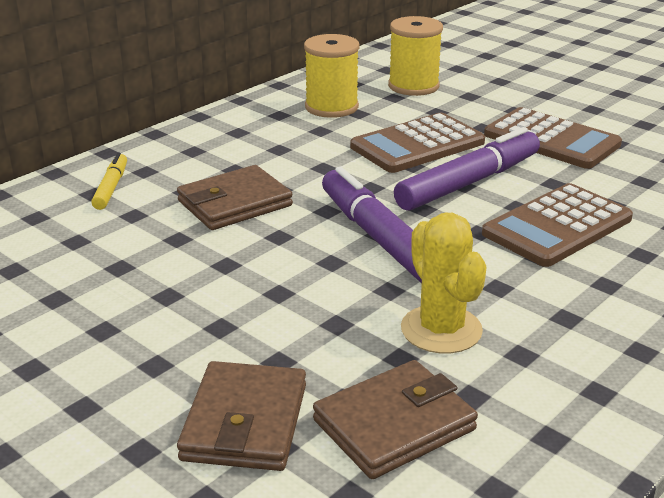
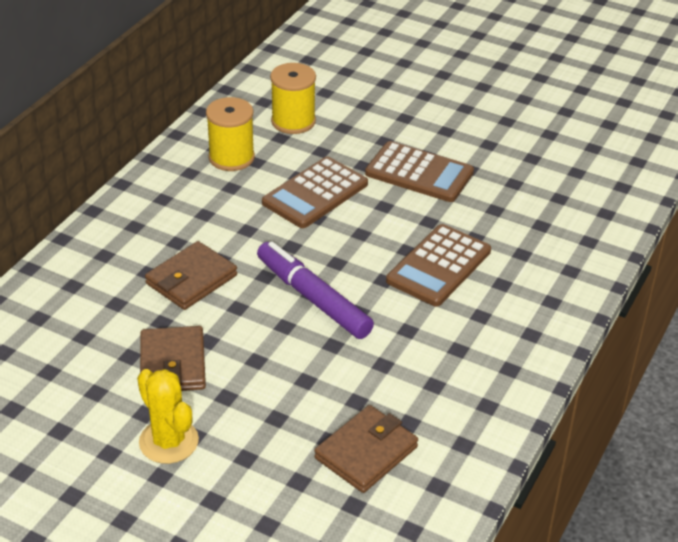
camera: 15 degrees left, 10 degrees up
yellow marker [91,152,127,210] -> none
brown wallet [177,361,306,471] -> brown wallet moved to [140,326,206,391]
purple marker [394,127,540,211] -> none
yellow cactus [401,213,486,354] -> yellow cactus moved to [137,369,199,464]

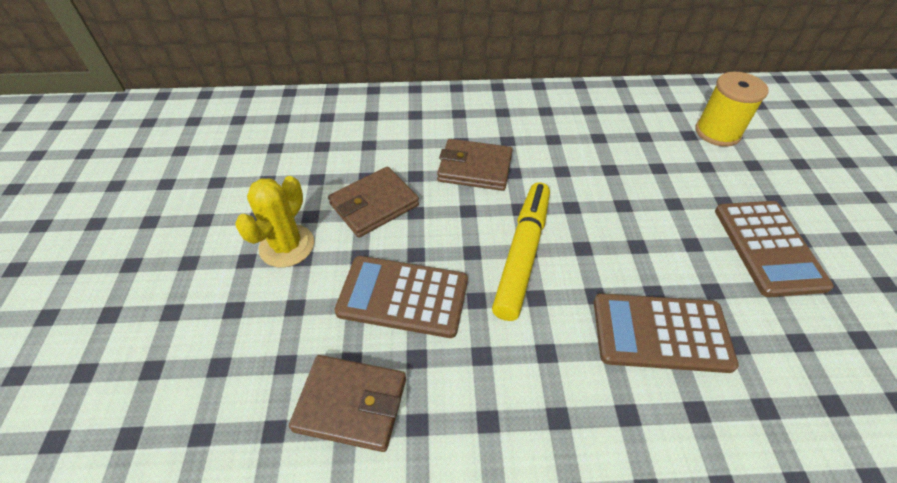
camera: 60 degrees right, 10 degrees up
yellow spool [206,97,255,171] -> none
purple marker [257,241,374,339] -> yellow marker [492,182,550,321]
brown calculator [262,157,368,228] -> brown calculator moved to [334,256,468,338]

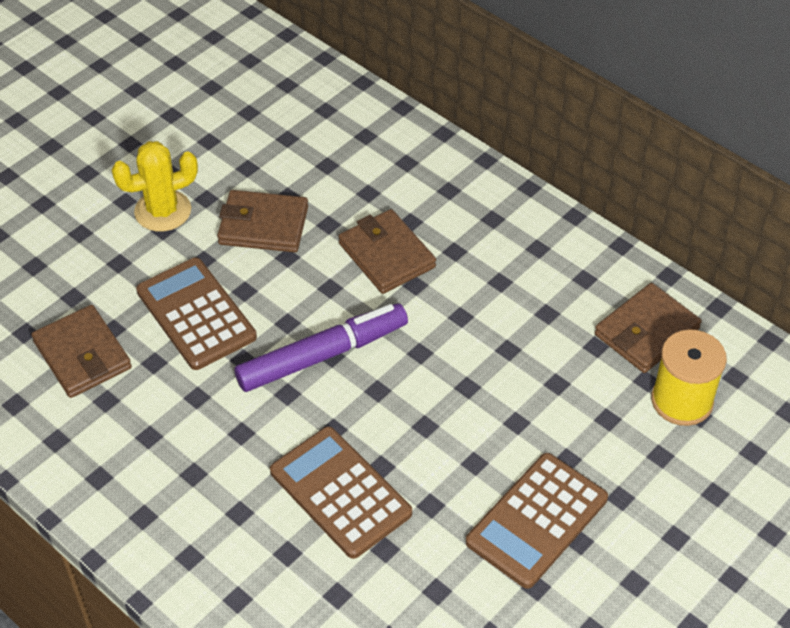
camera: 45 degrees right, 0 degrees up
yellow marker [492,182,550,321] -> purple marker [235,303,408,392]
none -> brown wallet [595,283,702,373]

